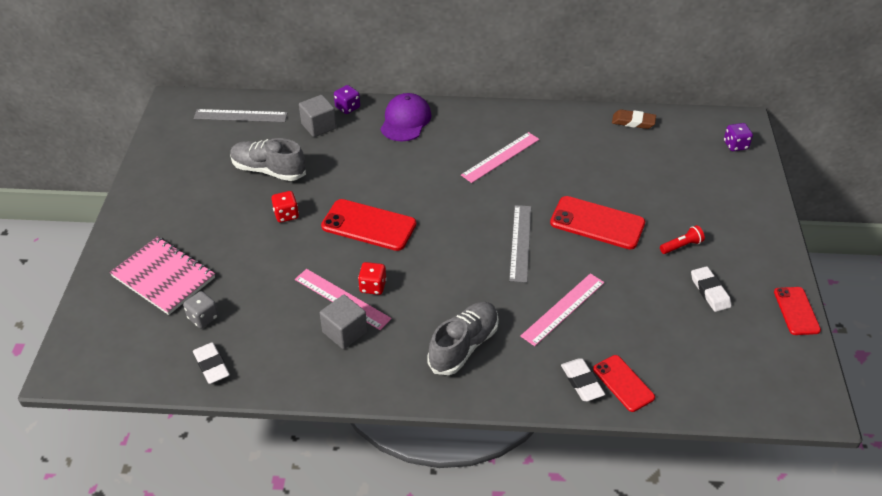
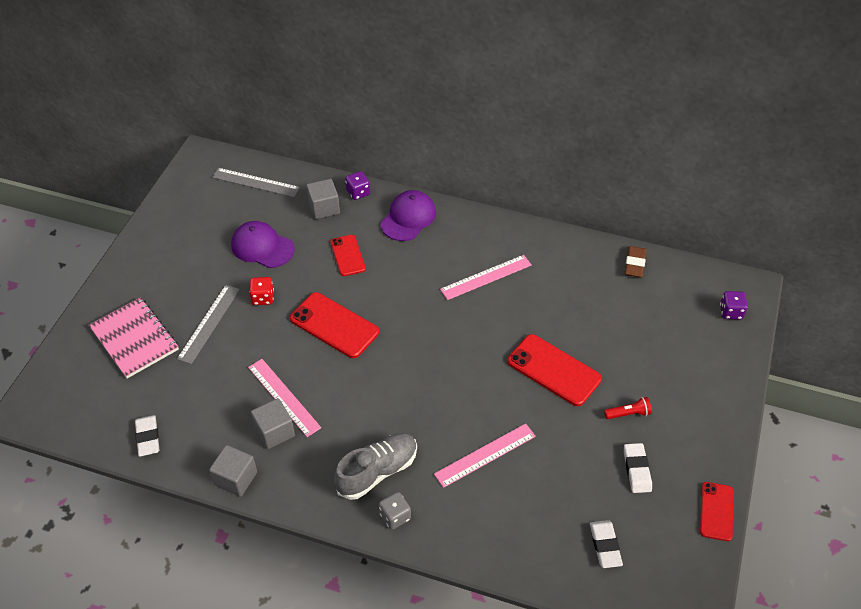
camera: 15 degrees right, 5 degrees up
grey dice [183,291,219,328] -> grey dice moved to [379,492,411,530]
grey shoe [230,138,306,181] -> purple cap [231,221,295,268]
red dice [358,262,387,295] -> none
grey ruler [509,205,531,283] -> grey ruler moved to [177,285,240,364]
white eraser [561,358,605,401] -> white eraser moved to [590,520,623,568]
red phone [593,355,655,412] -> red phone moved to [330,235,366,276]
brown eraser [612,109,656,129] -> brown eraser turned 75 degrees clockwise [625,246,646,277]
none -> grey cube [209,445,257,497]

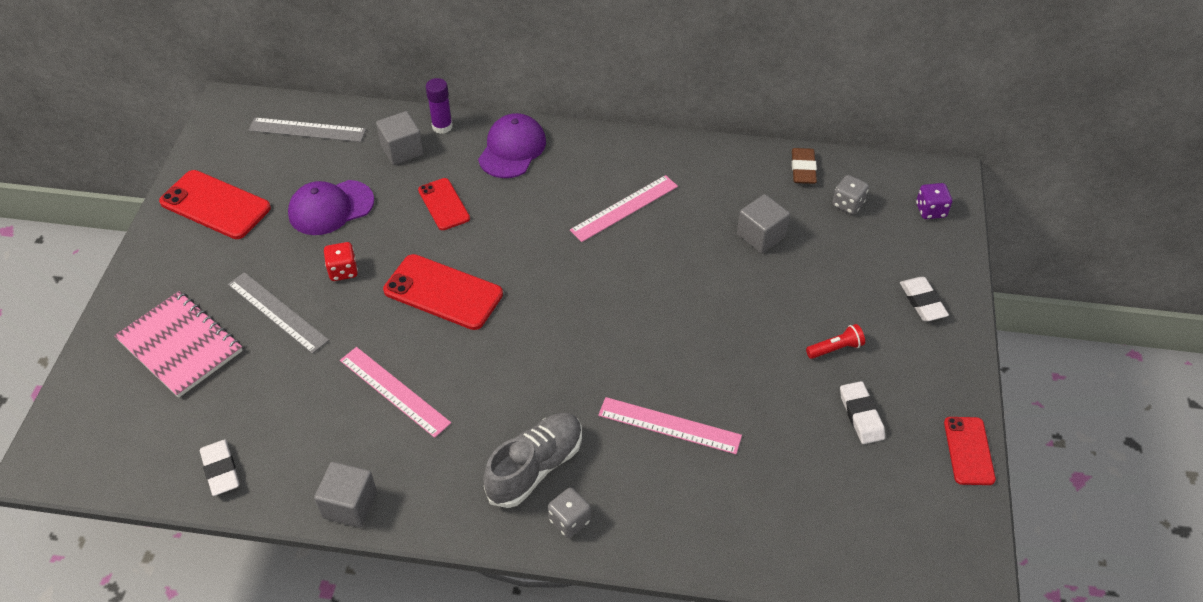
camera: 10 degrees left, 0 degrees up
grey ruler [177,285,240,364] -> grey ruler turned 60 degrees counterclockwise [228,272,329,354]
purple cap [231,221,295,268] -> purple cap turned 45 degrees counterclockwise [288,180,374,235]
grey cube [251,398,295,449] -> grey cube moved to [737,194,790,253]
purple dice [345,171,370,200] -> purple glue stick [426,78,453,134]
pink ruler [434,423,536,488] -> pink ruler turned 60 degrees clockwise [598,397,742,454]
red phone [507,334,602,406] -> red phone moved to [159,170,271,239]
white eraser [590,520,623,568] -> white eraser moved to [900,277,949,321]
none -> grey dice [832,175,869,215]

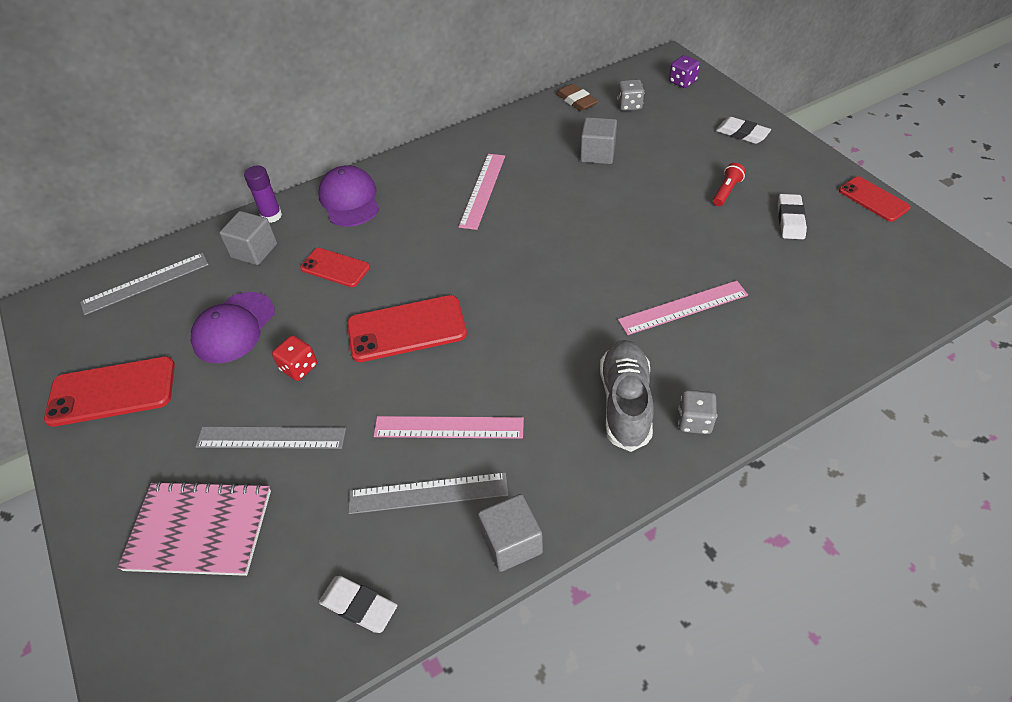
camera: 35 degrees left, 0 degrees up
white eraser [840,381,885,444] -> white eraser turned 60 degrees clockwise [778,194,807,239]
none -> grey ruler [349,472,508,514]

